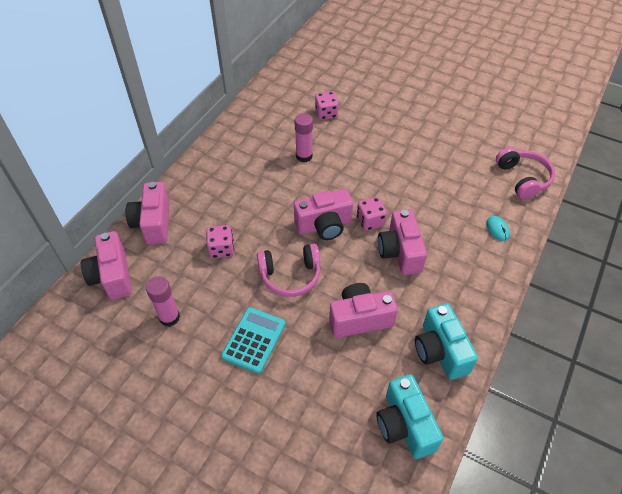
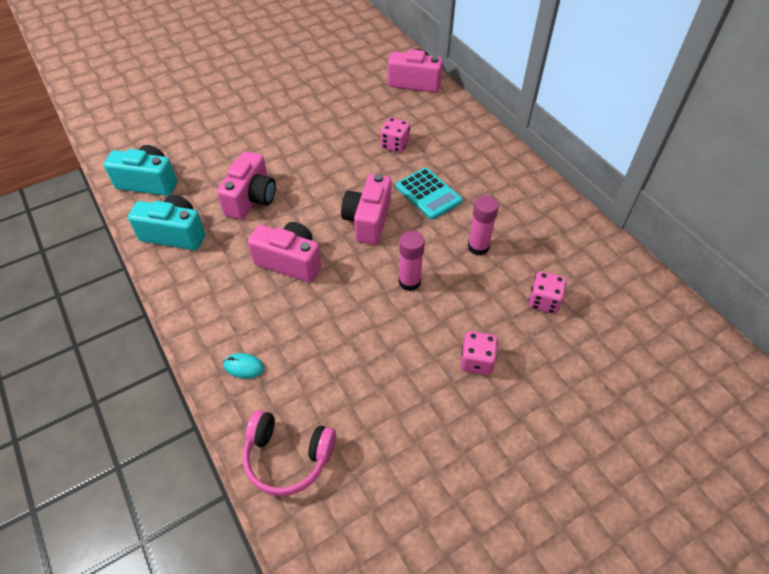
camera: 120 degrees right, 0 degrees up
pink camera [125,182,169,245] -> none
pink glue stick [146,276,180,327] -> pink glue stick moved to [399,231,425,291]
turquoise calculator [221,307,285,374] -> turquoise calculator moved to [396,168,462,220]
pink headphones [257,244,320,297] -> none
pink dice [357,197,387,231] -> pink dice moved to [460,331,498,375]

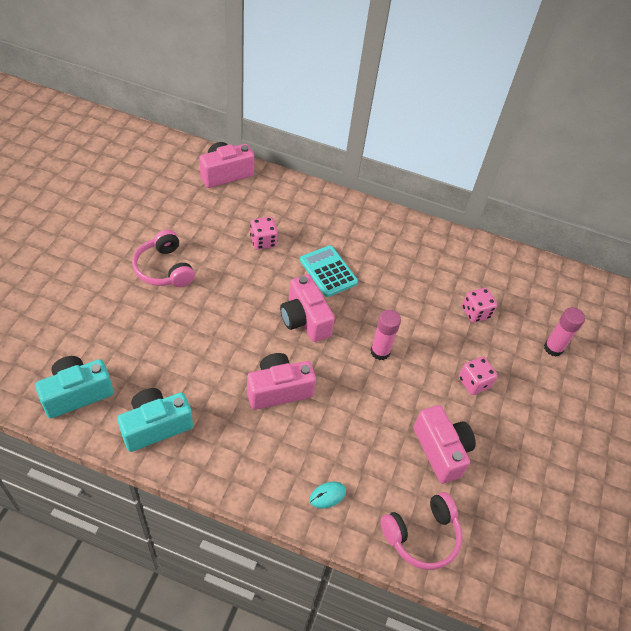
camera: 45 degrees left, 0 degrees up
pink camera [217,151,276,220] -> pink camera moved to [414,405,476,484]
turquoise calculator [396,168,462,220] -> turquoise calculator turned 135 degrees counterclockwise [300,245,358,297]
pink glue stick [468,196,499,255] -> pink glue stick moved to [544,307,585,357]
none -> pink headphones [132,230,195,287]

